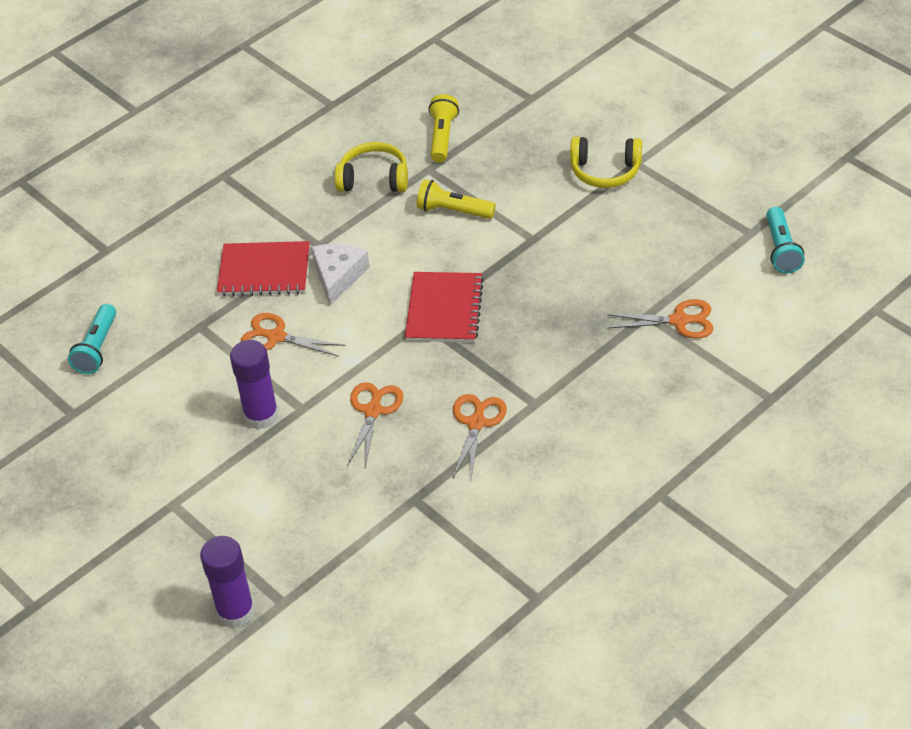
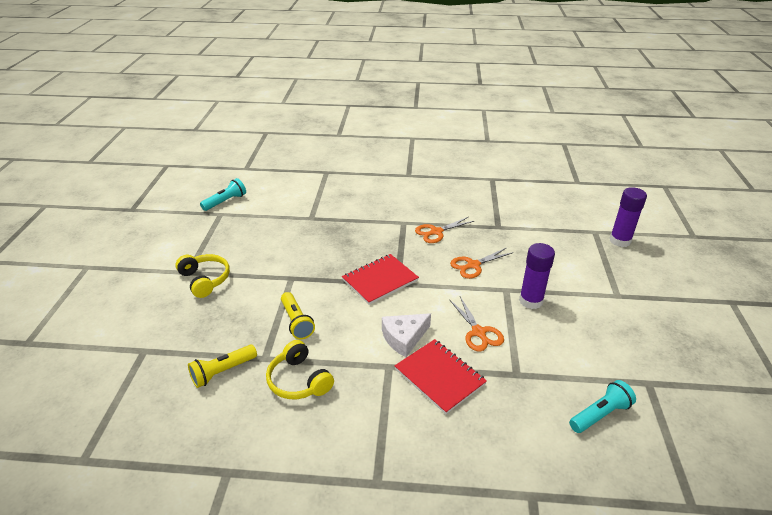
camera: 135 degrees left, 10 degrees down
orange scissors [607,299,713,339] -> none

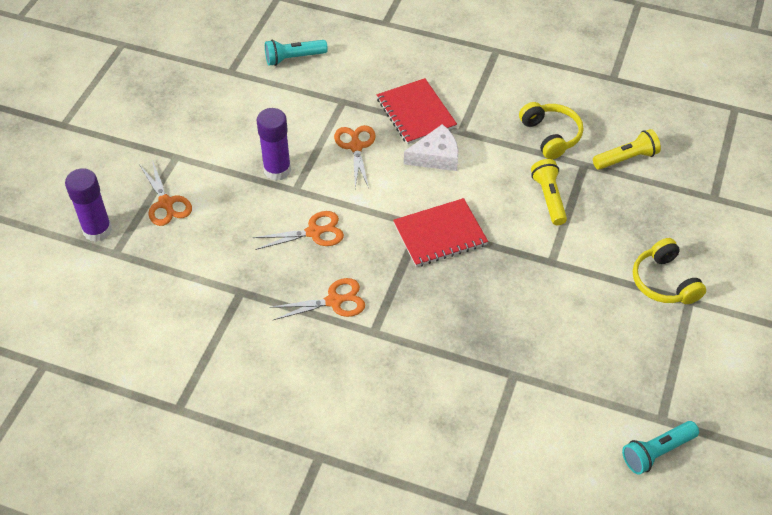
camera: 165 degrees left, 15 degrees up
none -> orange scissors [140,160,192,226]

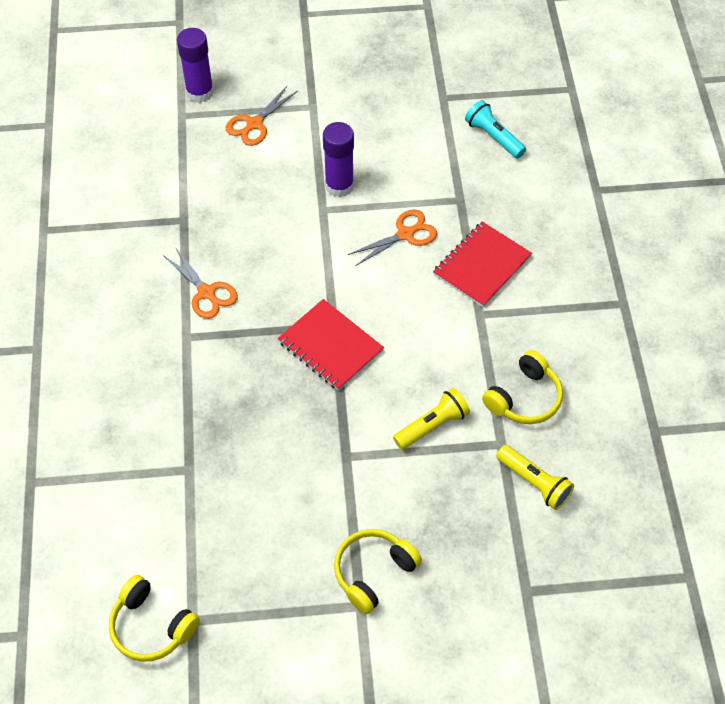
camera: 65 degrees right, 5 degrees up
orange scissors [253,211,344,250] -> none
white cheese [404,124,458,171] -> none
turquoise flashlight [622,421,699,475] -> yellow headphones [109,575,200,662]

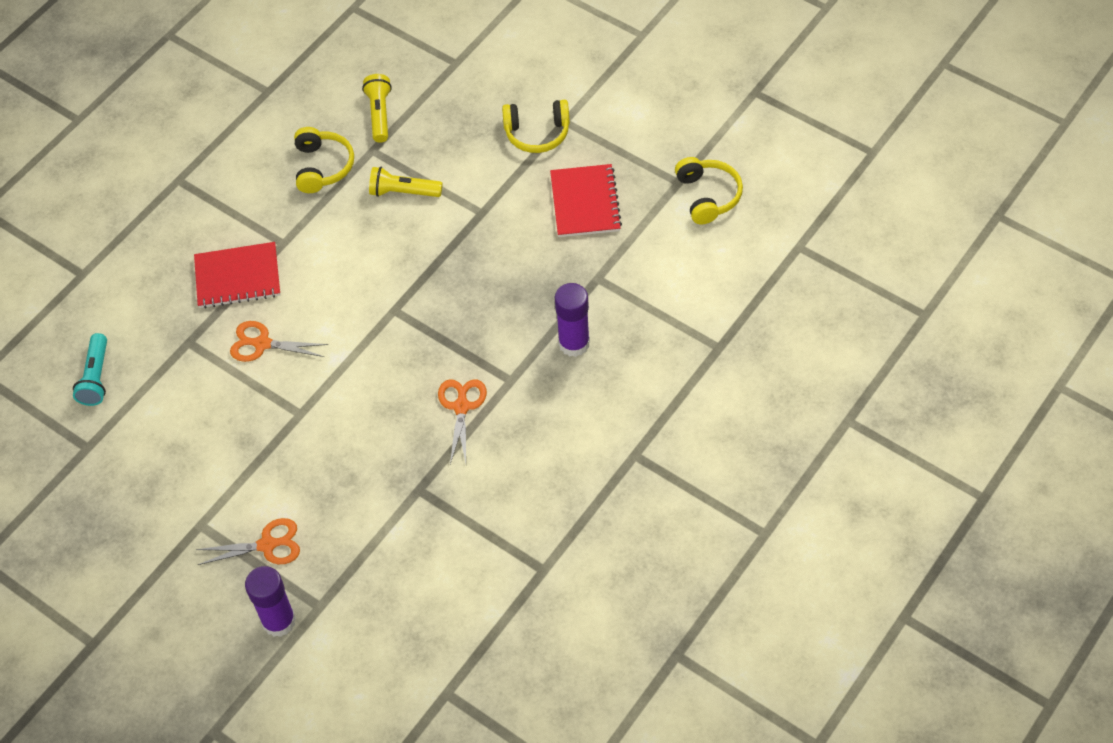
camera: 135 degrees left, 0 degrees up
red notebook [278,299,384,391] -> red notebook moved to [550,164,622,237]
purple glue stick [323,122,354,197] -> purple glue stick moved to [555,283,590,357]
yellow headphones [482,350,563,424] -> yellow headphones turned 90 degrees clockwise [294,127,354,193]

